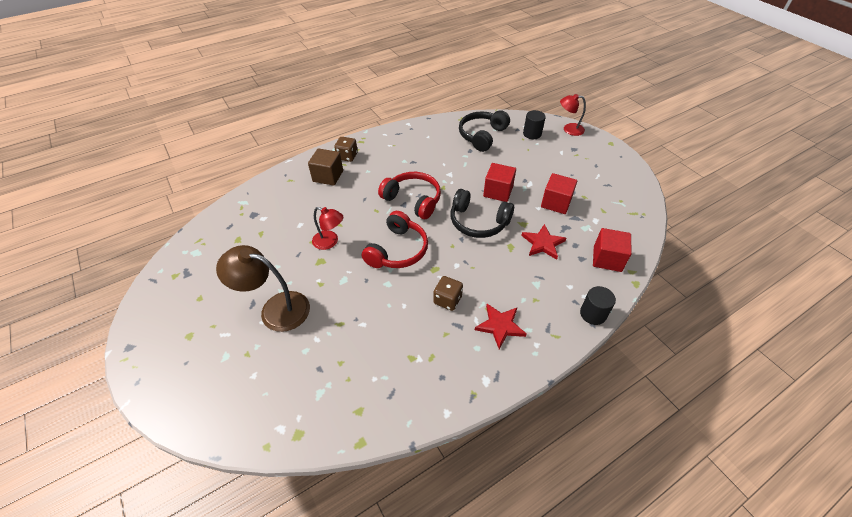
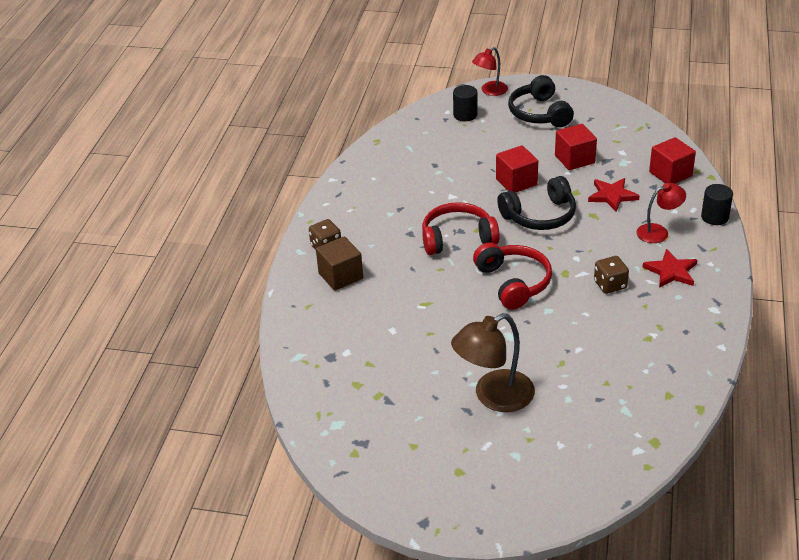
camera: 45 degrees left, 10 degrees down
red lamp [312,207,343,250] -> red lamp moved to [636,183,686,243]
black headphones [459,110,510,152] -> black headphones moved to [508,75,574,127]

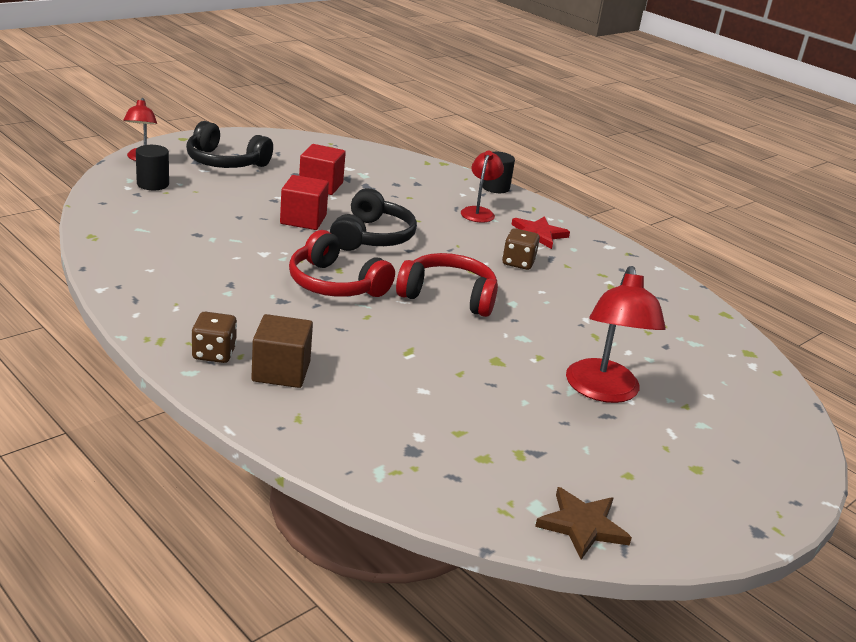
camera: 60 degrees left, 10 degrees down
red headphones [422,202,500,255] -> red headphones turned 75 degrees counterclockwise [289,230,395,297]
brown lamp [451,313,535,412] -> red lamp [566,266,666,403]
red star [588,178,640,212] -> none
red cube [649,137,696,184] -> none
none -> brown star [535,487,632,560]

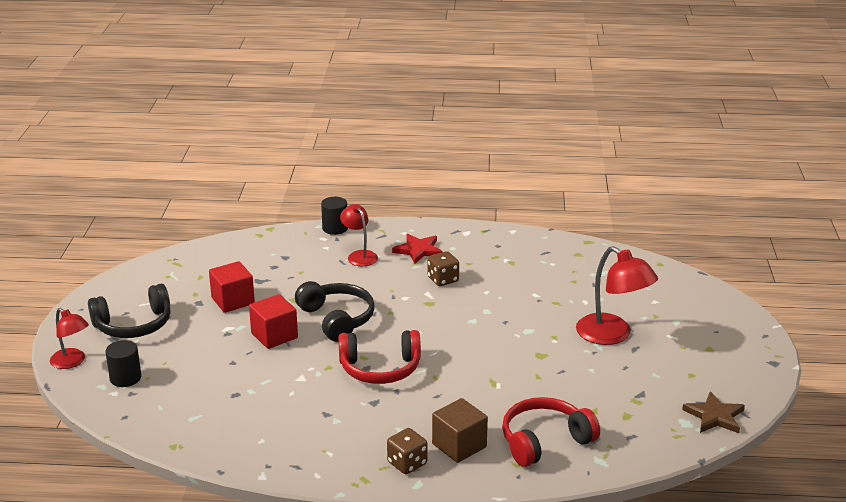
camera: 40 degrees left, 0 degrees up
red headphones [396,253,498,317] -> red headphones moved to [502,397,600,467]

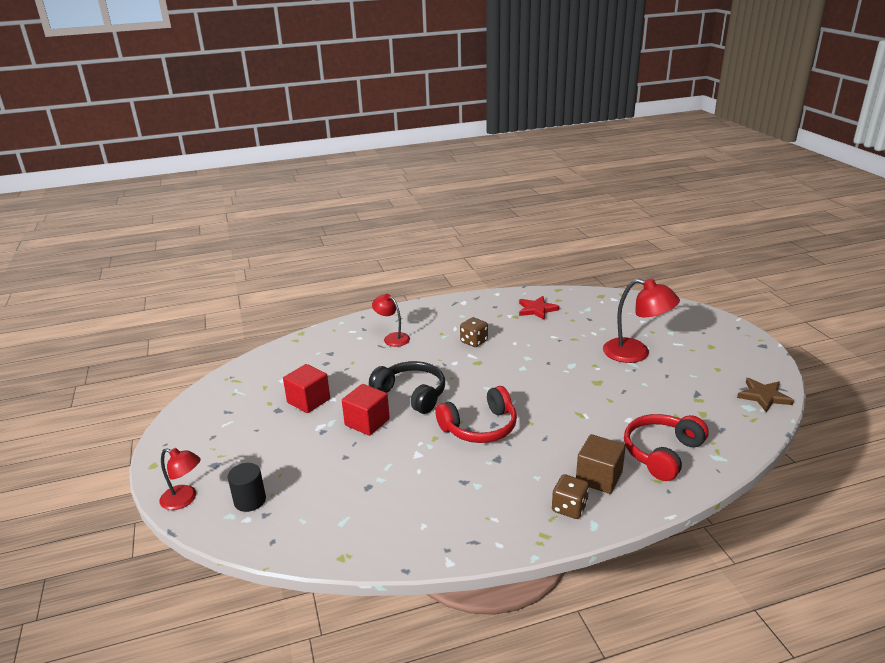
camera: 20 degrees left, 0 degrees up
black headphones [88,284,171,338] -> none
black cylinder [321,197,348,235] -> none
red star [392,234,443,264] -> red star moved to [519,296,559,320]

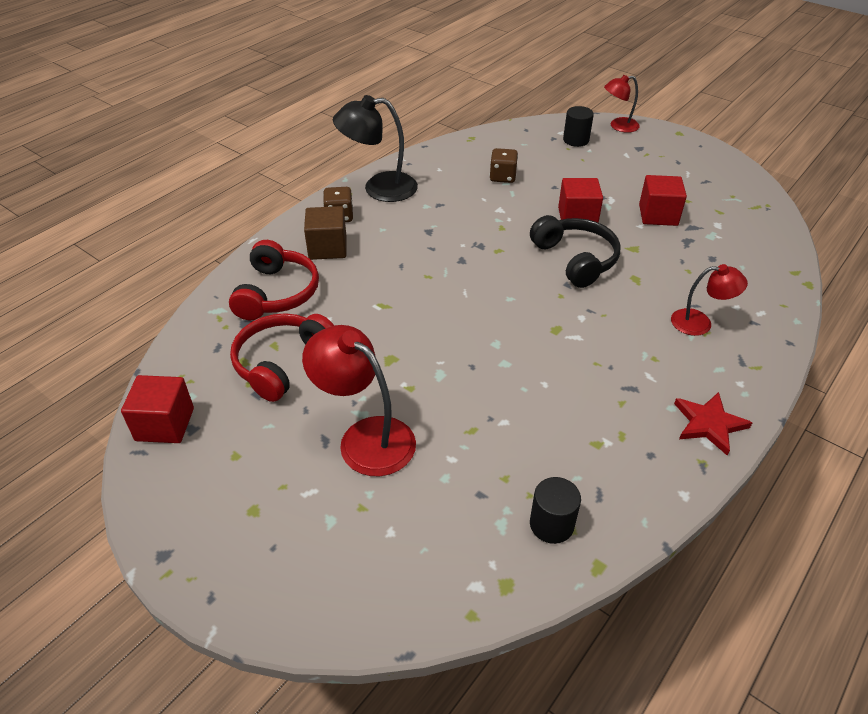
camera: 145 degrees right, 15 degrees up
black headphones [369,361,445,414] -> black headphones turned 120 degrees counterclockwise [530,215,621,288]
red headphones [435,386,517,443] -> red headphones moved to [230,313,334,402]
brown dice [460,317,488,347] -> brown dice moved to [490,148,518,183]
red star [519,296,559,320] -> red star moved to [674,392,752,456]
red lamp [603,278,680,363] -> red lamp turned 45 degrees clockwise [302,325,416,476]
brown star [737,378,794,412] -> red cube [121,375,194,443]
none -> black lamp [333,95,418,202]
none -> black cylinder [530,477,581,544]

